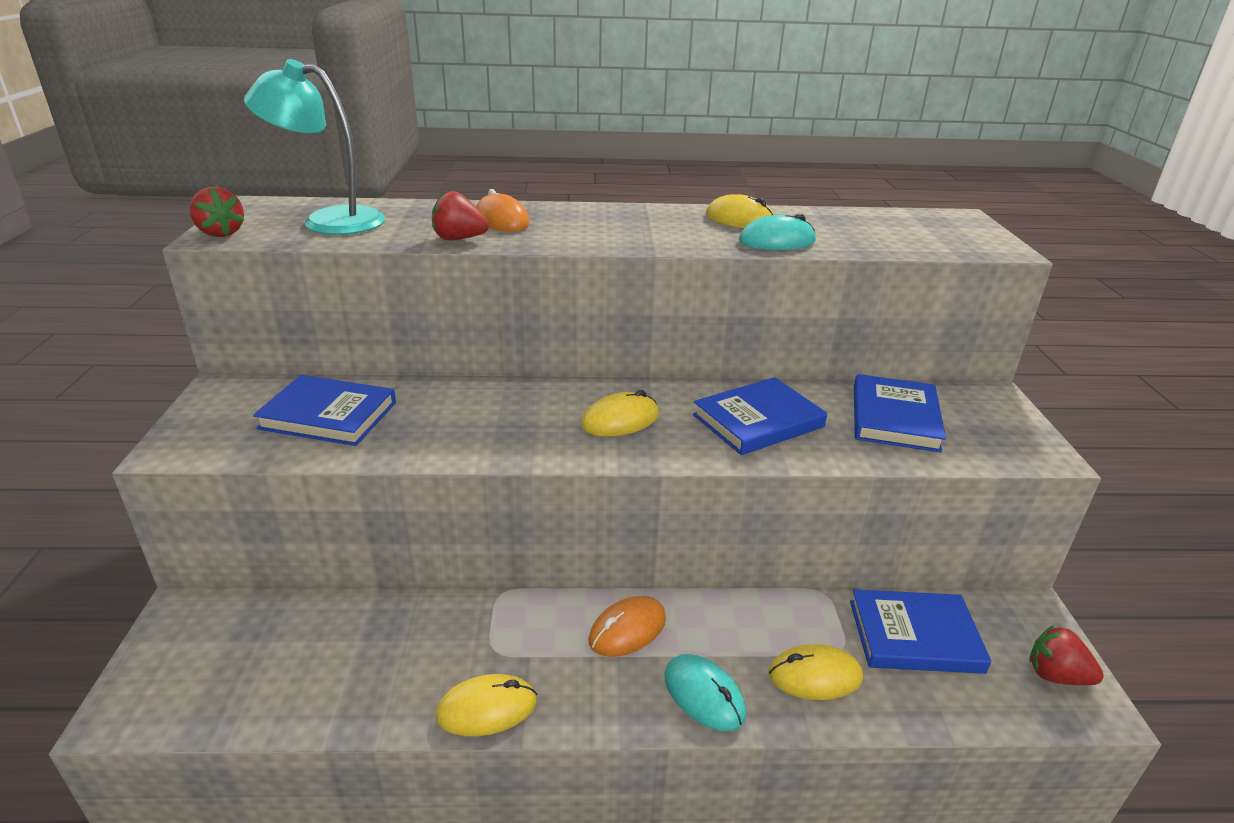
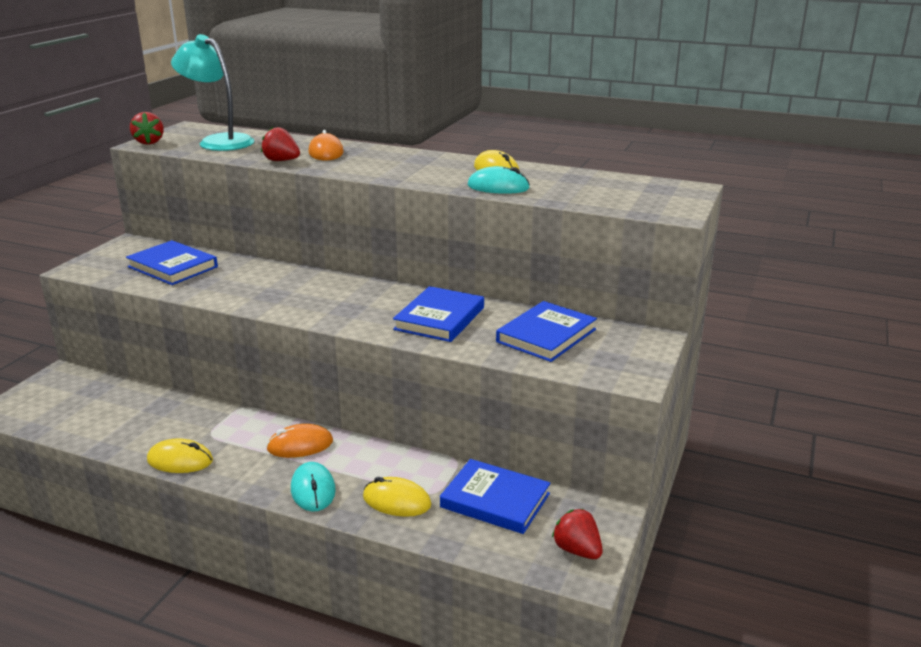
camera: 25 degrees right, 5 degrees down
yellow mouse [581,390,659,436] -> none
blue book [693,377,827,455] -> blue book turned 60 degrees counterclockwise [393,286,484,342]

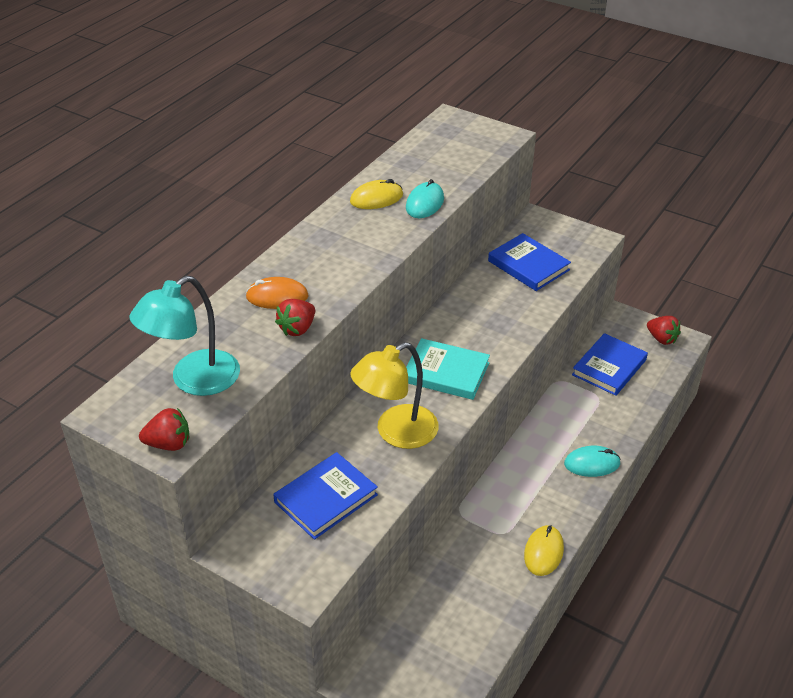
camera: 80 degrees left, 15 degrees up
orange mouse [266,424,333,458] -> none
yellow mouse [363,477,431,517] -> none
blue book [393,286,484,342] -> none
red strawberry [552,509,603,559] -> red strawberry turned 105 degrees counterclockwise [647,316,681,345]
none -> yellow lamp [350,342,438,449]
none -> turquoise book [406,338,490,400]

